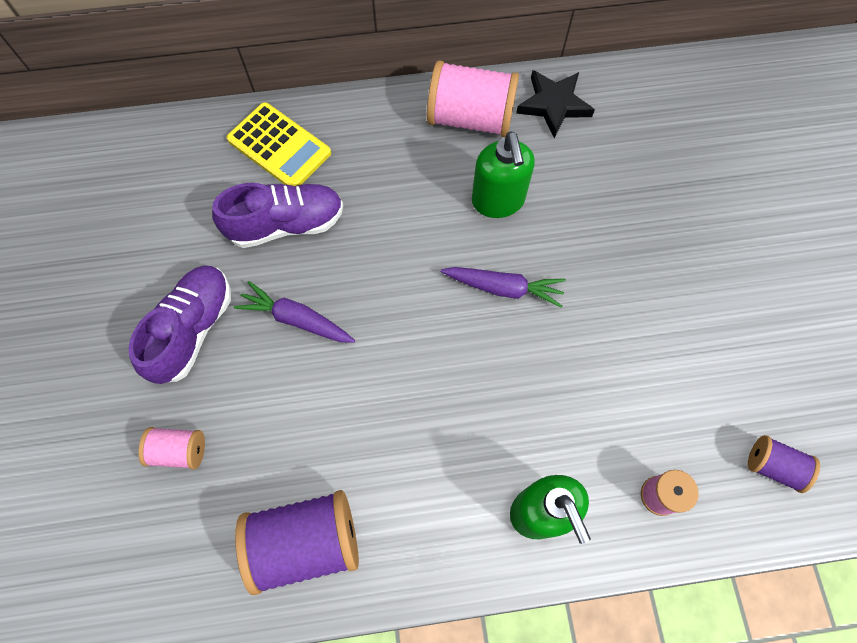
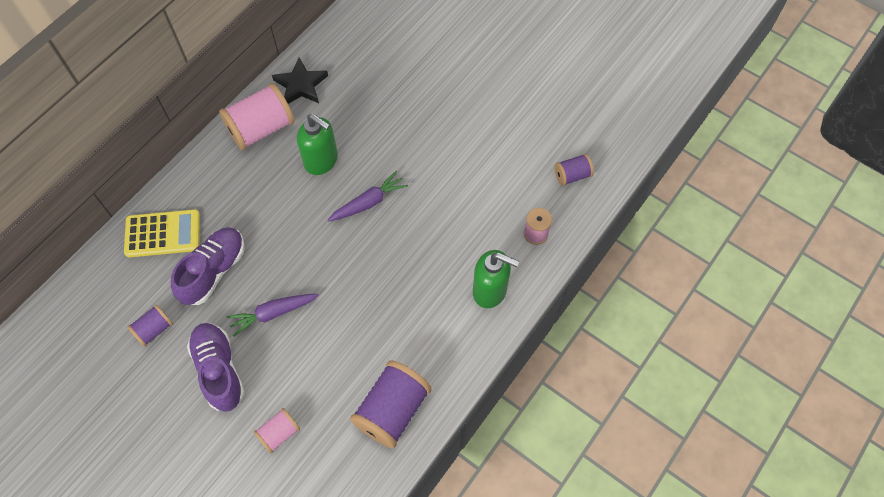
camera: 45 degrees left, 5 degrees down
none -> purple spool [127,304,173,347]

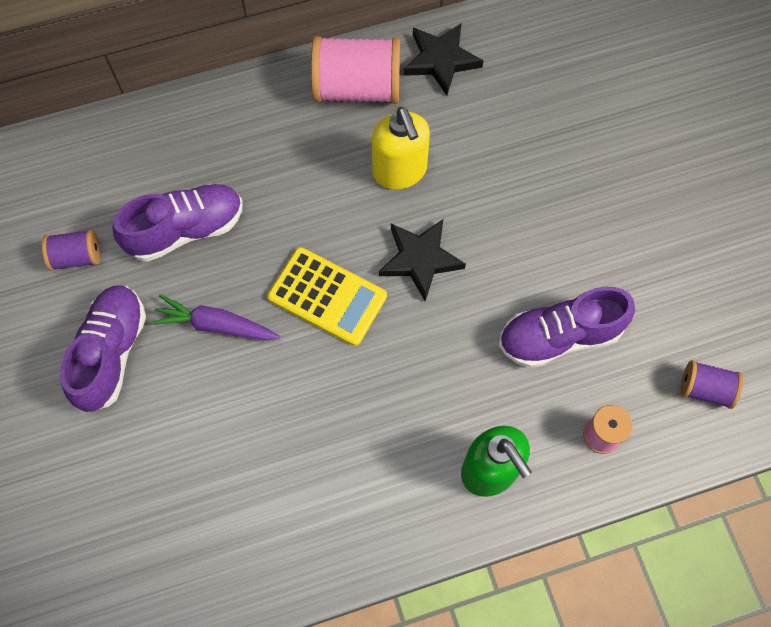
camera: 35 degrees right, 5 degrees up
yellow calculator [124,209,200,257] -> yellow calculator moved to [267,247,387,346]
pink spool [254,408,300,454] -> none
green soap dispenser [297,114,338,175] -> yellow soap dispenser [372,107,430,190]
purple carrot [328,170,408,221] -> black star [379,220,466,301]
purple spool [350,360,432,449] -> none
none -> purple shoe [499,287,635,368]

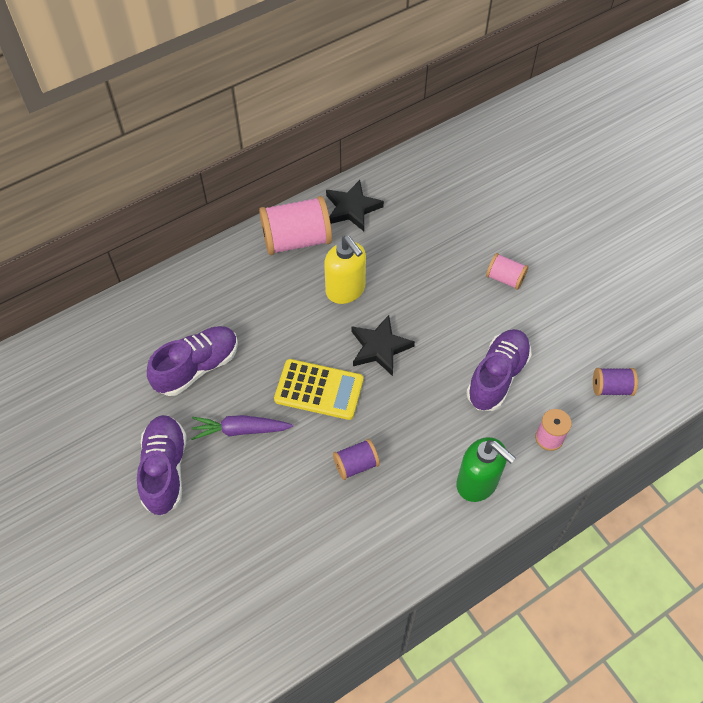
camera: 15 degrees left, 10 degrees down
purple spool [42,229,100,271] -> purple spool moved to [333,439,380,480]
purple shoe [499,287,635,368] -> purple shoe turned 150 degrees clockwise [466,329,532,411]
none -> pink spool [486,253,528,290]

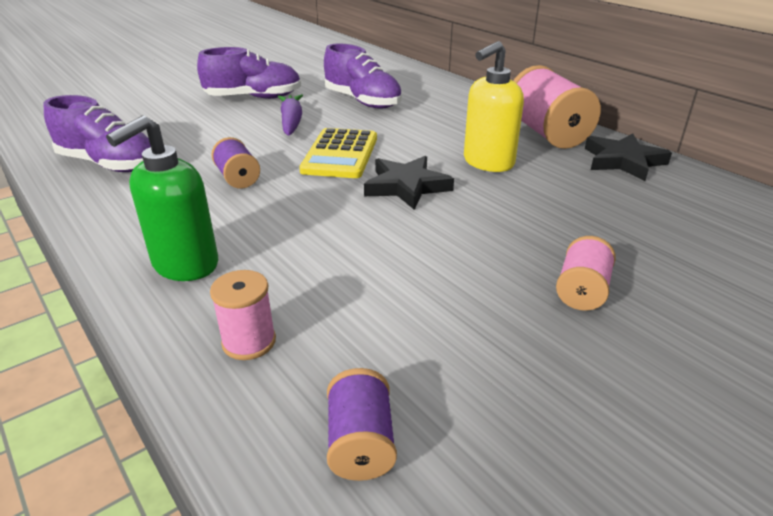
camera: 85 degrees right, 25 degrees down
purple shoe [466,329,532,411] -> purple shoe moved to [43,95,151,172]

